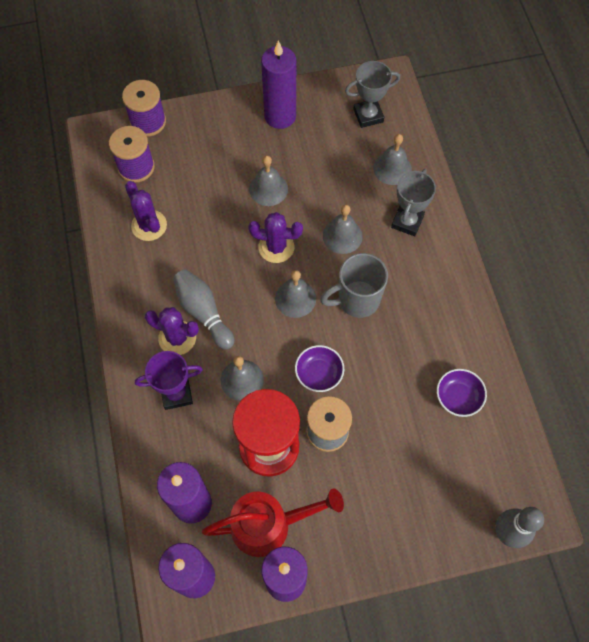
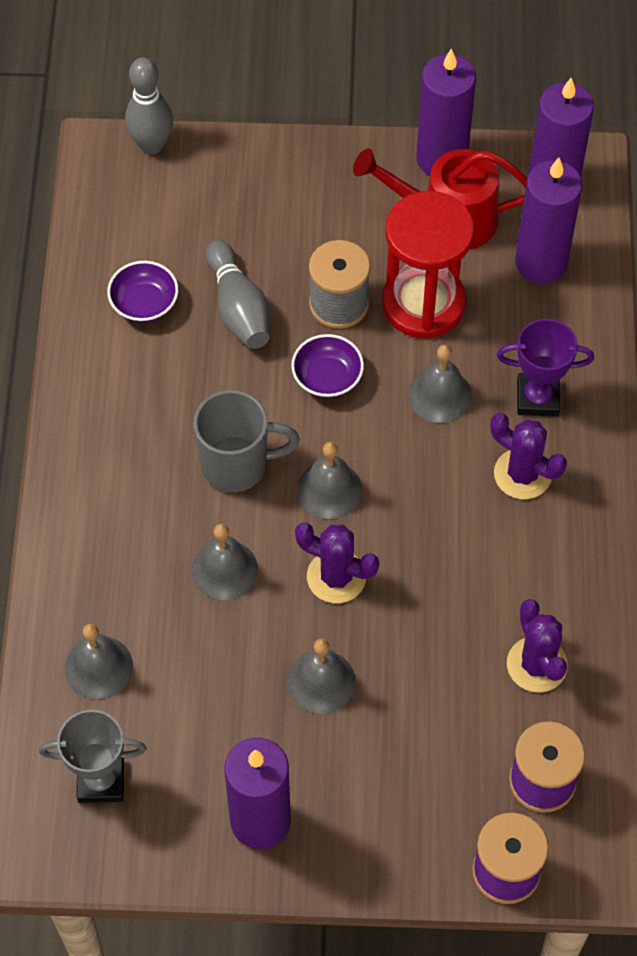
camera: 165 degrees left, 5 degrees down
grey bowling pin [173,269,234,350] -> grey bowling pin moved to [206,240,270,349]
grey trophy [391,169,436,236] -> none

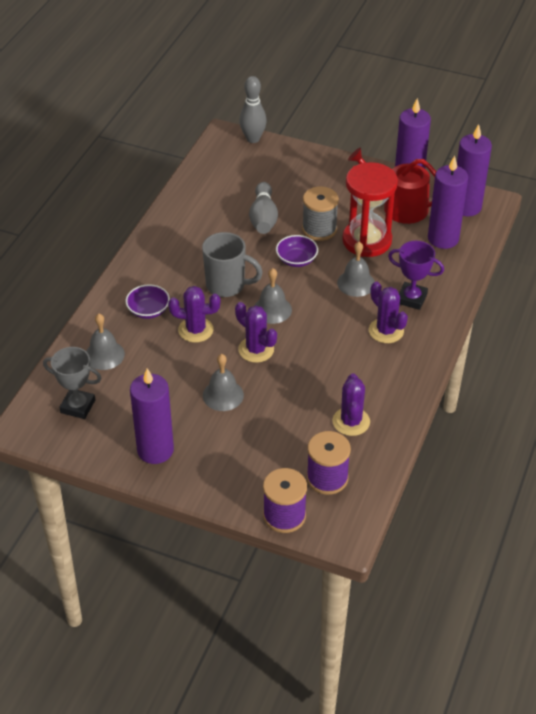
camera: 20 degrees right, 15 degrees down
purple bowl [107,261,178,323] -> purple bowl moved to [126,284,170,319]
grey bell [192,524,258,600] -> purple cactus [168,286,220,343]

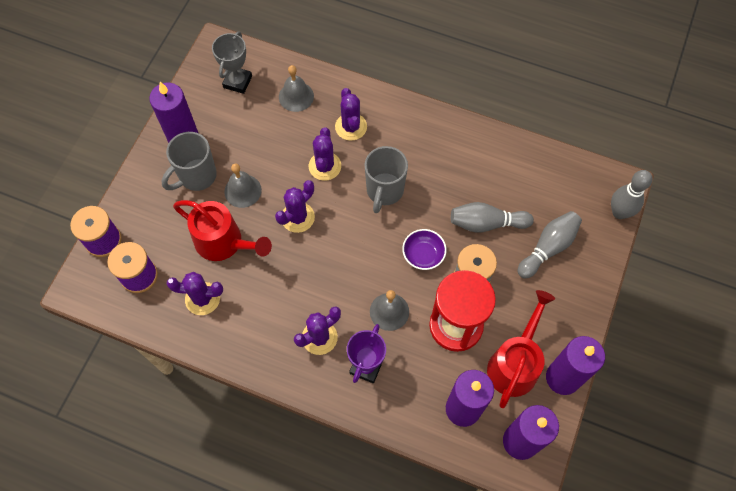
camera: 90 degrees right, 20 degrees up
purple bowl [126,284,170,319] -> purple cactus [335,88,367,141]
grey bell [254,268,292,324] -> none
none -> grey mug [161,132,217,191]
none -> red watering can [173,200,272,261]
none -> grey bowling pin [517,211,582,279]

